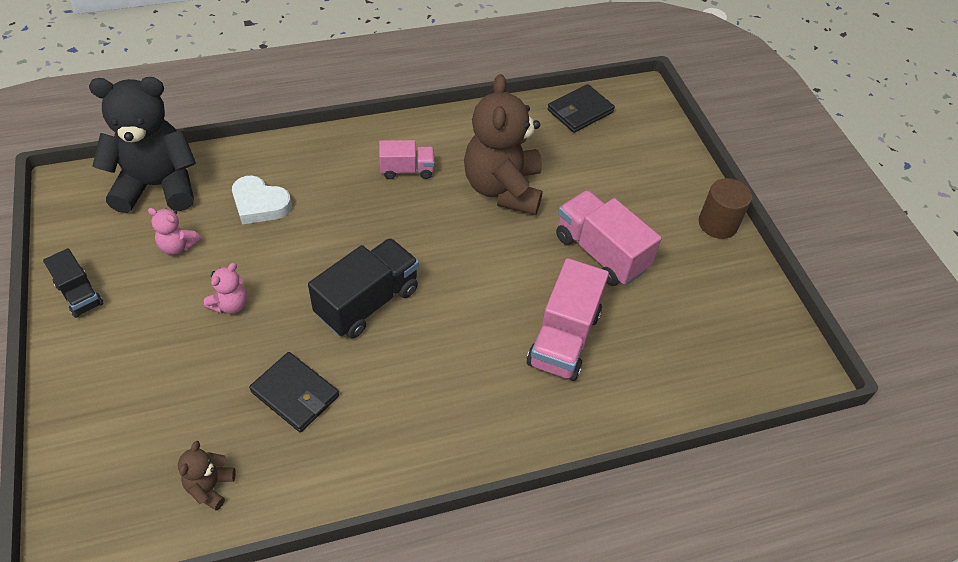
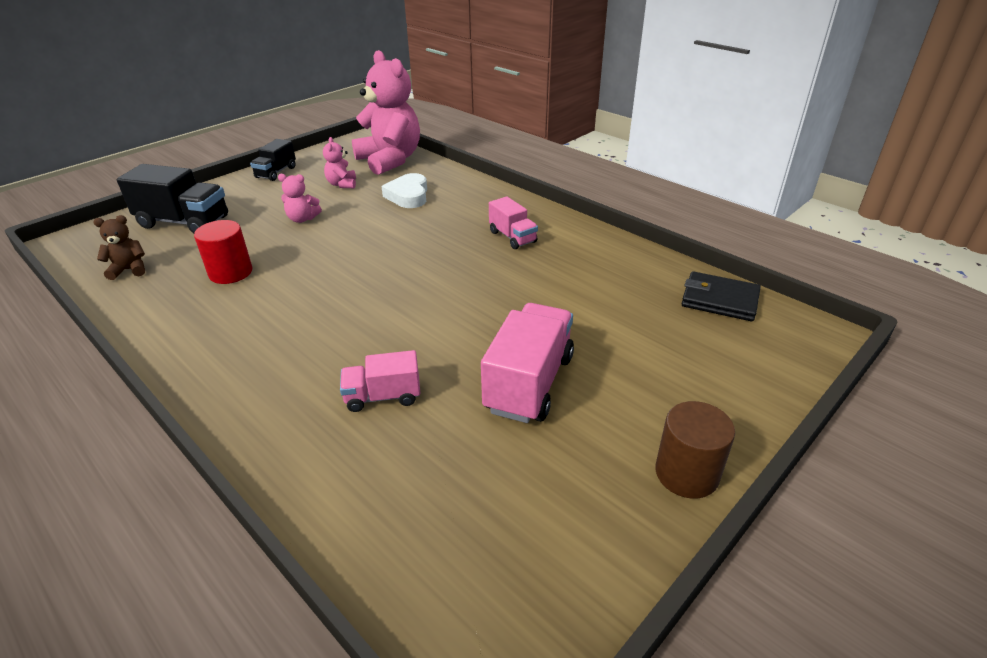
camera: 65 degrees right, 15 degrees down
black teddy bear [89,77,196,213] -> pink teddy bear [352,50,420,175]
black wallet [249,352,339,432] -> red cylinder [194,220,252,284]
black truck [308,238,419,339] -> black truck moved to [117,164,228,233]
brown teddy bear [464,74,543,215] -> none
pink truck [527,258,609,381] -> pink truck [340,350,420,412], size x0.59

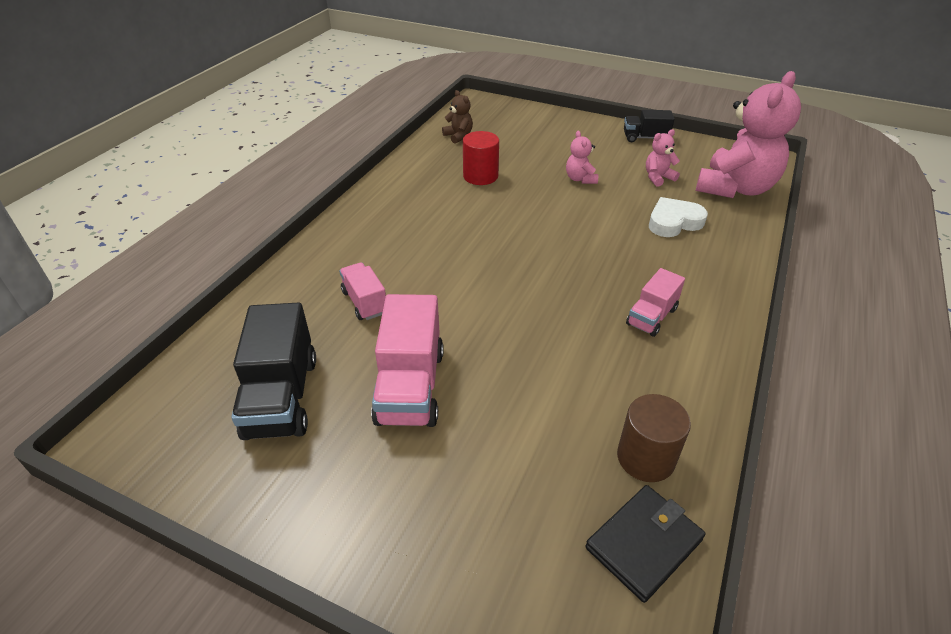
camera: 70 degrees right, 5 degrees up
black truck [117,164,228,233] -> black truck moved to [231,303,316,440]
pink truck [481,303,574,423] -> pink truck turned 90 degrees clockwise [371,294,444,427]
brown cylinder [655,401,735,499] -> brown cylinder moved to [617,394,691,482]
black wallet [682,271,761,321] -> black wallet turned 45 degrees clockwise [585,485,706,603]

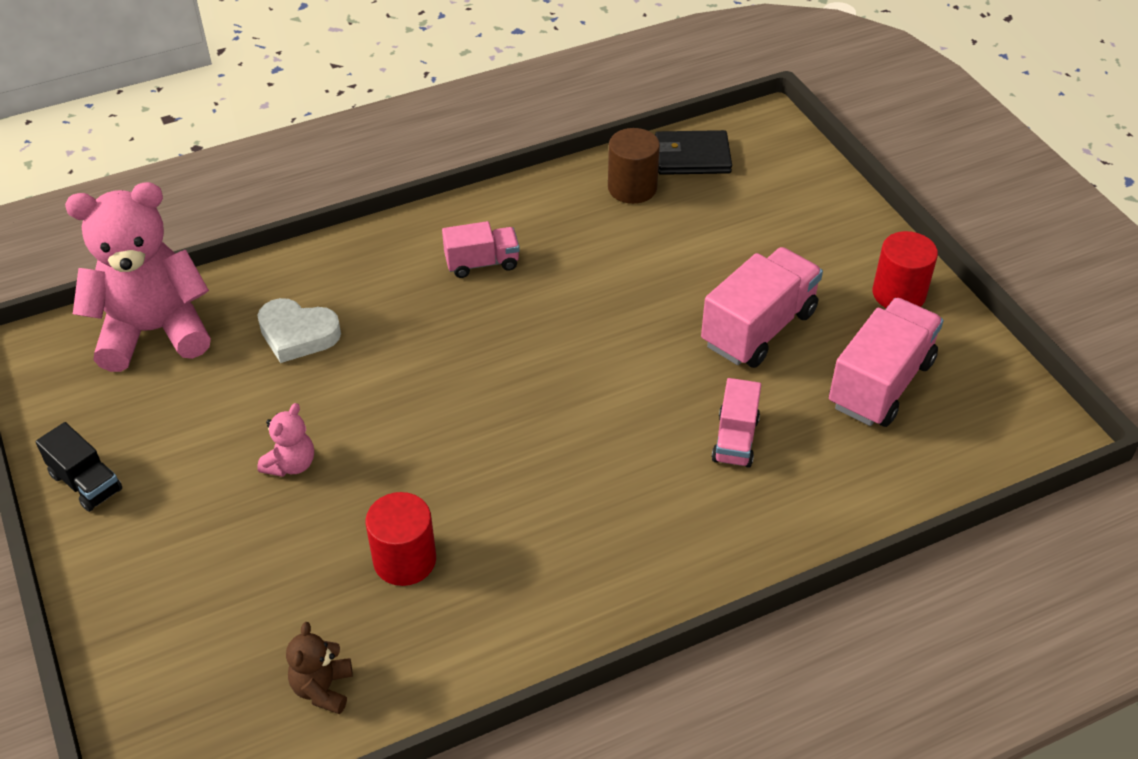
camera: 140 degrees left, 5 degrees up
black truck [231,303,316,440] -> pink truck [829,298,944,427]
pink teddy bear [646,129,680,187] -> none
none -> red cylinder [873,231,938,308]

